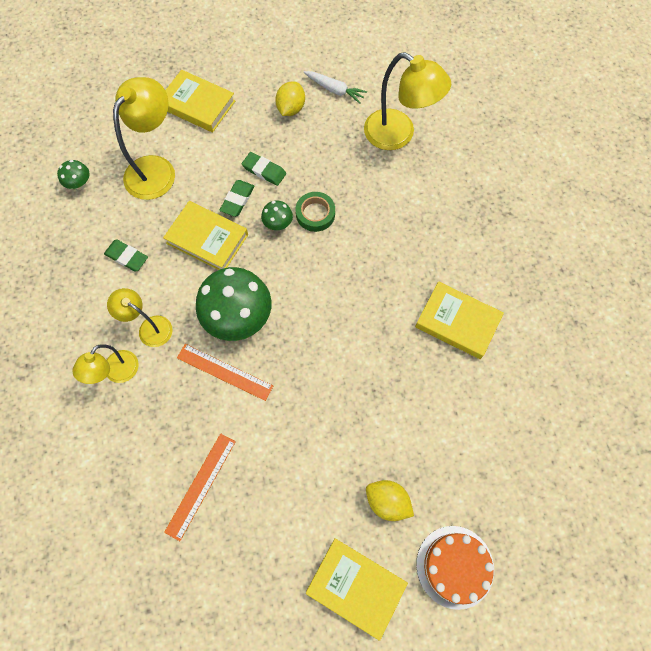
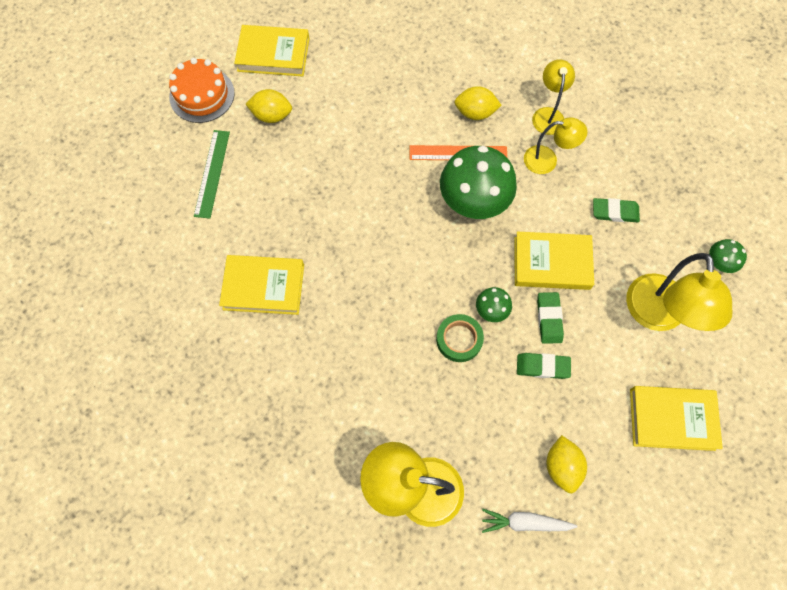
camera: 155 degrees right, 0 degrees up
orange ruler [164,433,236,541] -> none
none -> green ruler [194,130,230,219]
none -> yellow lemon [454,86,502,120]

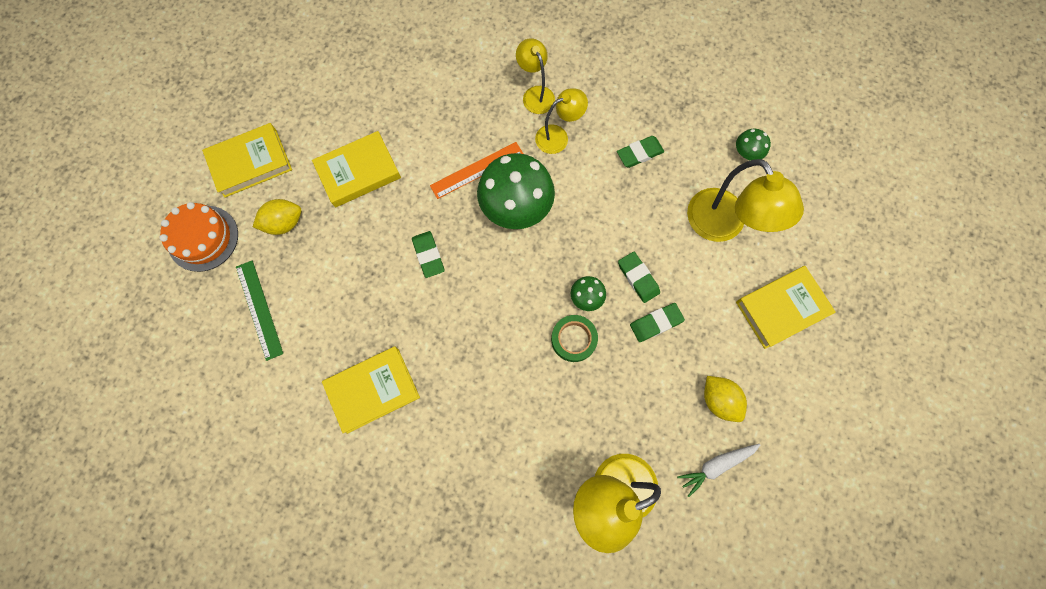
camera: 30 degrees left, 5 degrees up
yellow lemon [454,86,502,120] -> none
yellow book [514,232,594,290] -> yellow book moved to [312,131,401,207]
none -> green eraser [412,231,445,278]

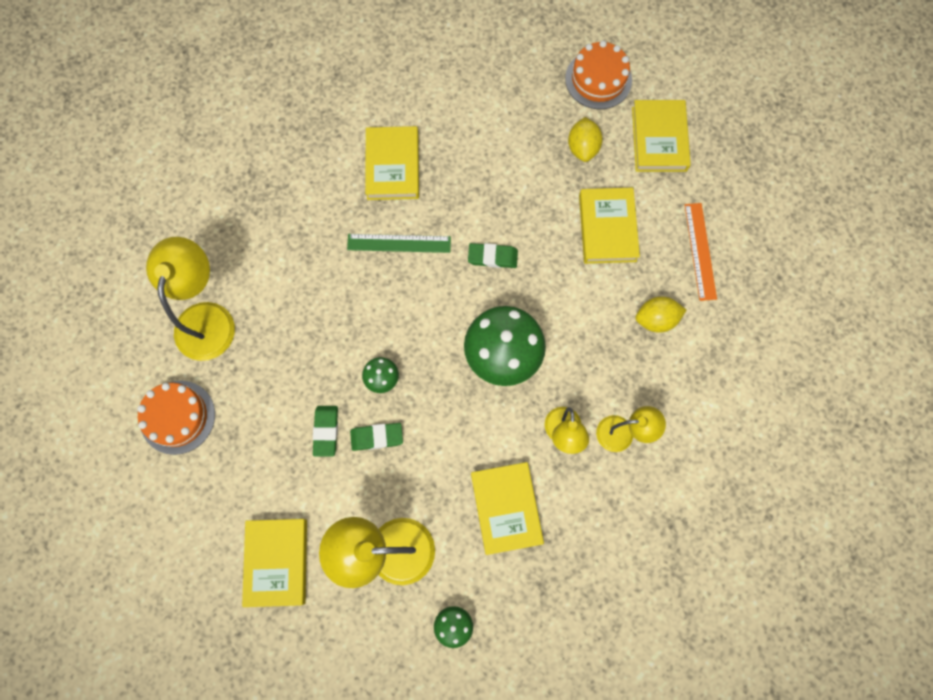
camera: 115 degrees right, 0 degrees up
green ruler [236,261,283,361] -> green ruler moved to [347,234,451,253]
orange ruler [430,142,523,199] -> orange ruler moved to [685,203,717,301]
green tape [551,315,598,362] -> none
green eraser [617,136,664,168] -> yellow book [471,462,544,555]
white carrot [677,444,760,497] -> orange cake [137,381,215,455]
yellow lemon [704,376,747,422] -> yellow lemon moved to [635,296,686,333]

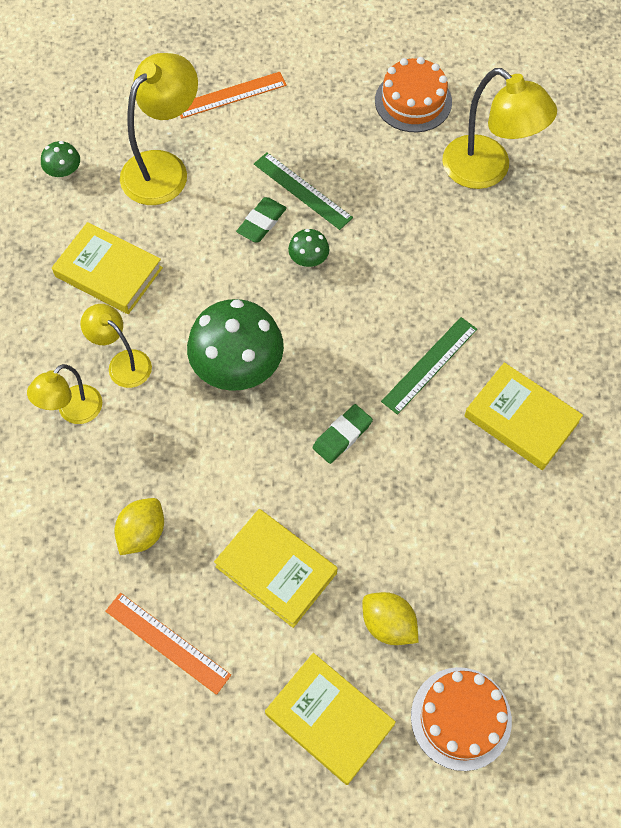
camera: 130 degrees right, 10 degrees down
yellow book [242,519,307,607] -> orange ruler [180,72,287,119]
green eraser [313,406,338,457] -> green ruler [254,152,353,230]

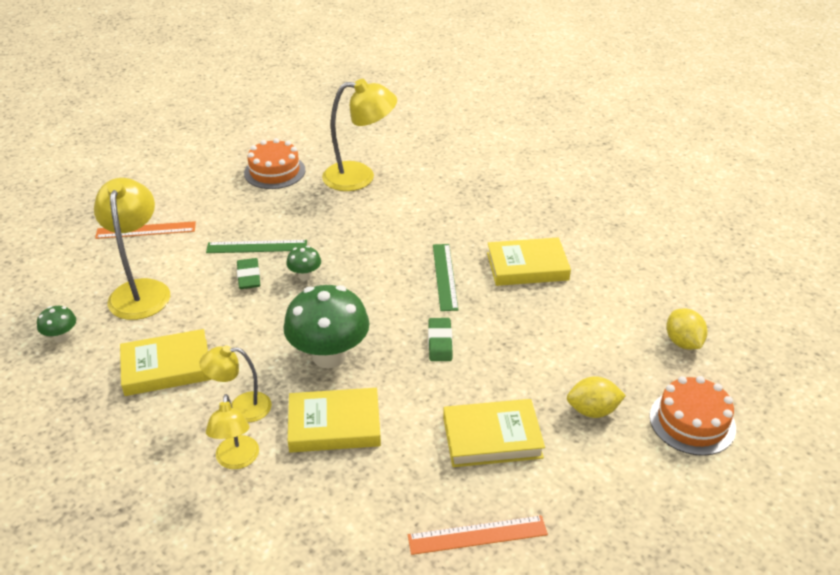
camera: 45 degrees left, 25 degrees down
yellow lemon [114,498,164,555] -> yellow lemon moved to [666,308,708,350]
orange ruler [180,72,287,119] -> orange ruler turned 60 degrees clockwise [95,221,196,239]
yellow book [265,653,396,785] -> yellow book moved to [288,388,381,452]

